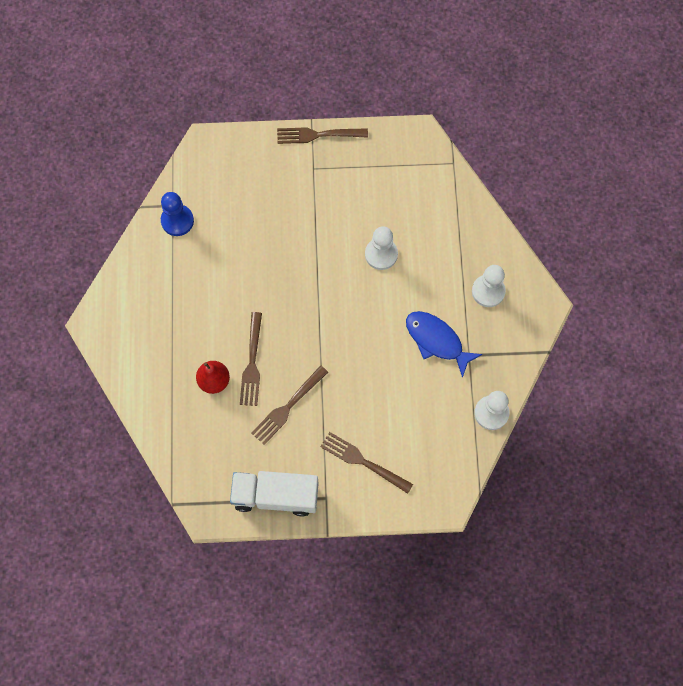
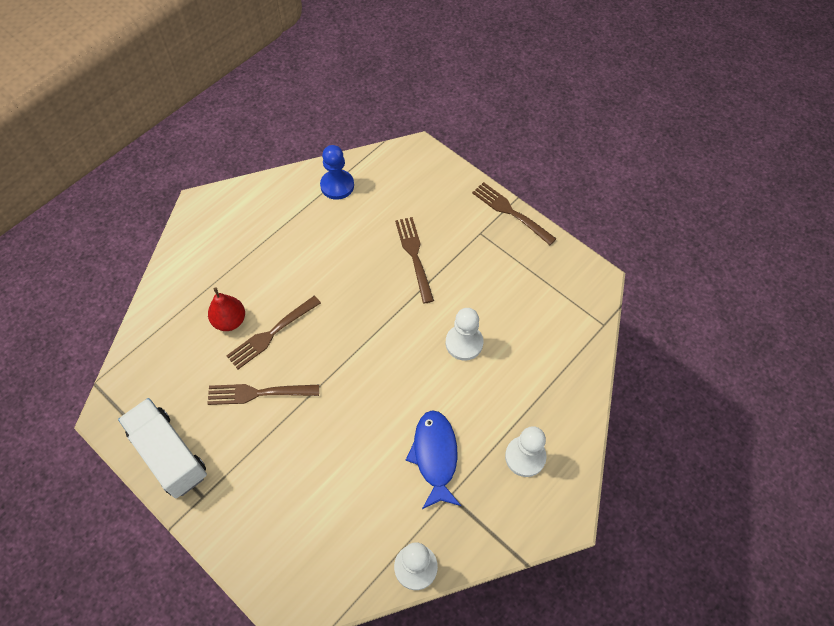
camera: 45 degrees right, 10 degrees down
brown fork [320,432,413,494] -> brown fork moved to [395,217,434,304]

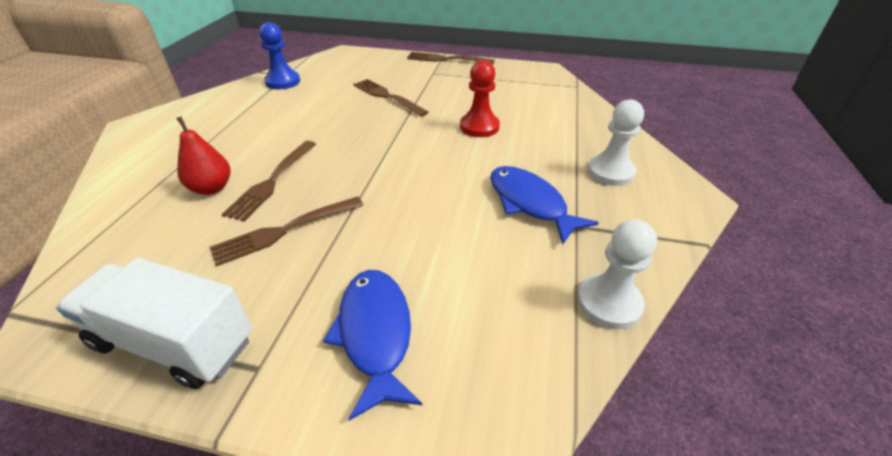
camera: 30 degrees left, 20 degrees down
white pawn [446,308,483,360] -> red pawn [460,60,500,137]
none -> blue fish [323,270,422,421]

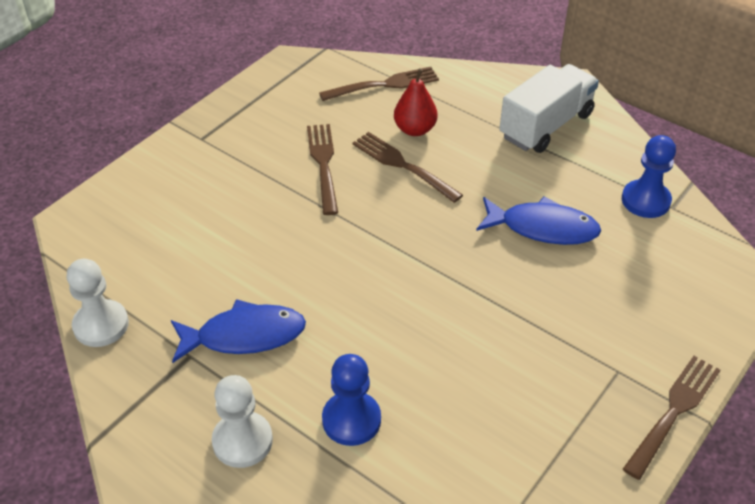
camera: 115 degrees right, 5 degrees up
white truck [56,258,253,389] -> white truck moved to [499,64,599,153]
blue fish [323,270,422,421] -> blue fish moved to [476,196,601,245]
brown fork [353,79,429,117] -> brown fork moved to [319,67,439,101]
red pawn [460,60,500,137] -> none
none -> blue pawn [322,354,381,446]

